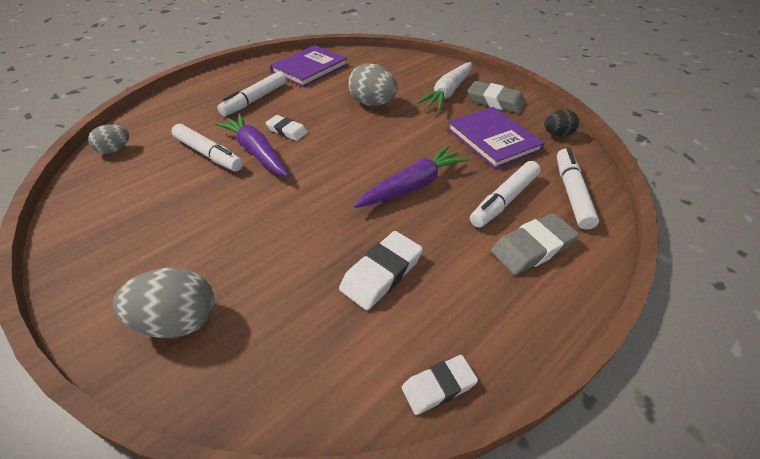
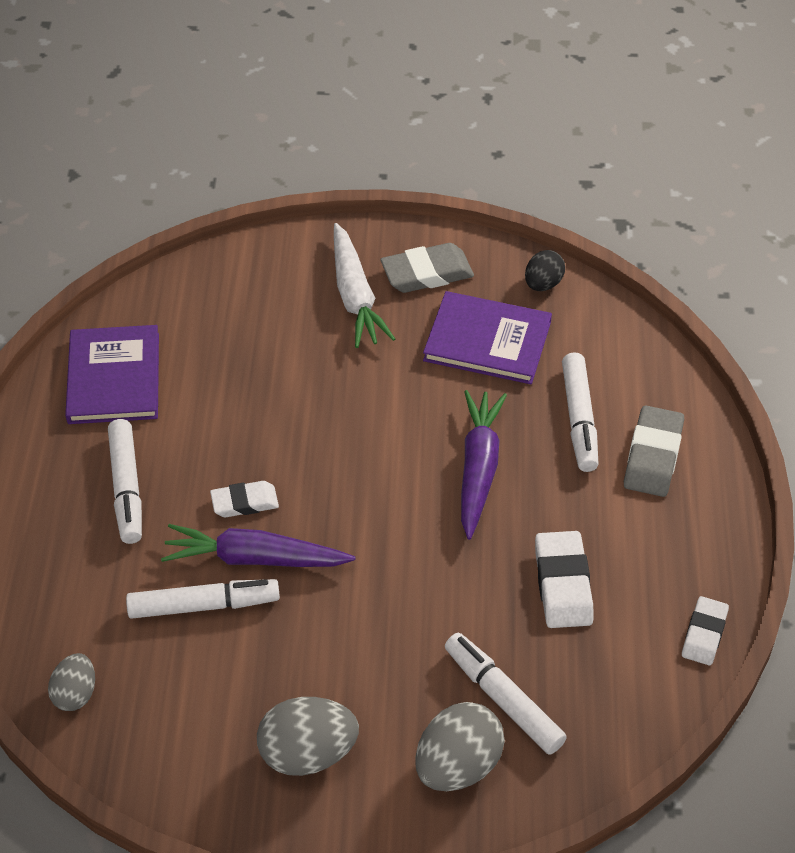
camera: 45 degrees left, 5 degrees up
grey egg [348,63,398,106] -> grey egg moved to [257,697,359,776]
white marker [557,148,599,230] -> white marker moved to [445,633,567,755]

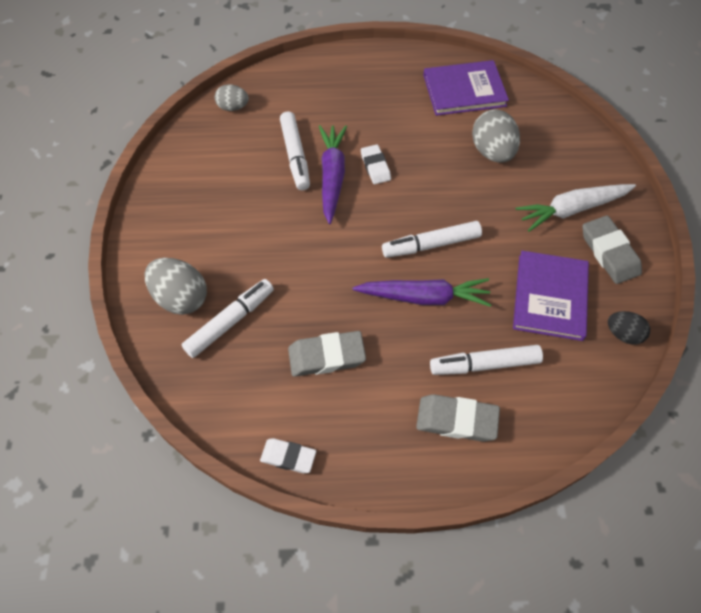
camera: 85 degrees right, 10 degrees up
white marker [108,419,142,544] -> white marker moved to [382,221,482,258]
grey egg [257,697,359,776] -> grey egg moved to [472,109,520,163]
white eraser [535,531,594,628] -> grey eraser [288,331,366,377]

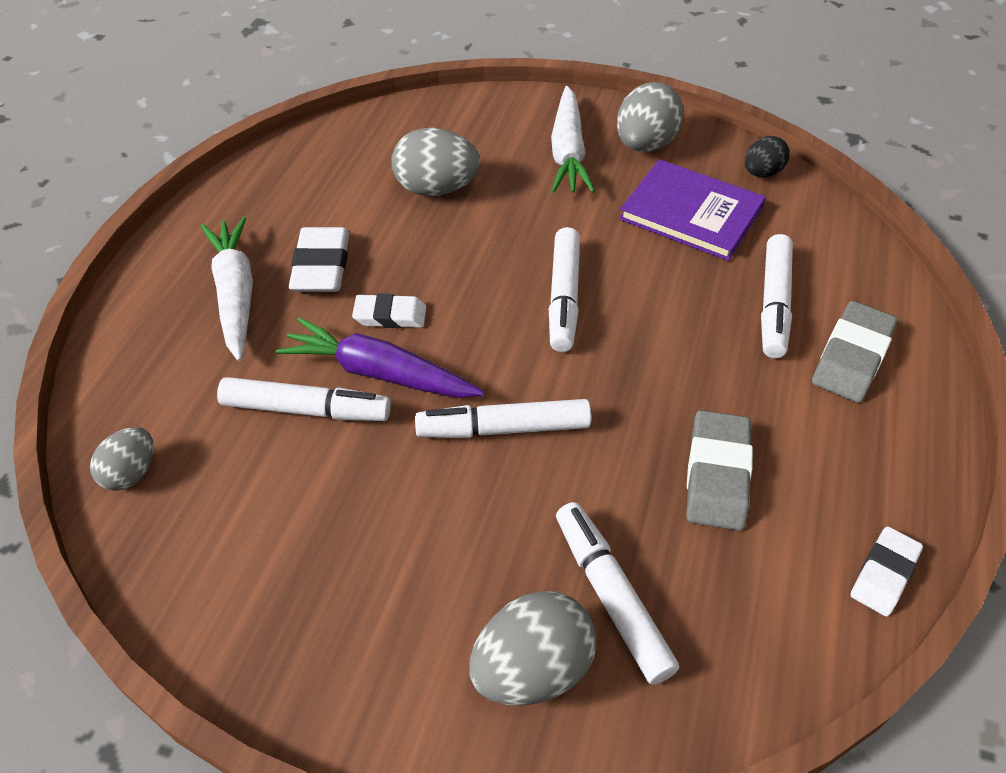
camera: 70 degrees left, 10 degrees down
purple carrot [353,278,491,307] -> none
purple book [423,60,509,116] -> none
grey eraser [582,215,642,284] -> grey egg [617,82,684,152]
none -> white carrot [201,217,253,362]
none -> white eraser [289,227,349,292]
none -> white marker [415,399,591,438]

